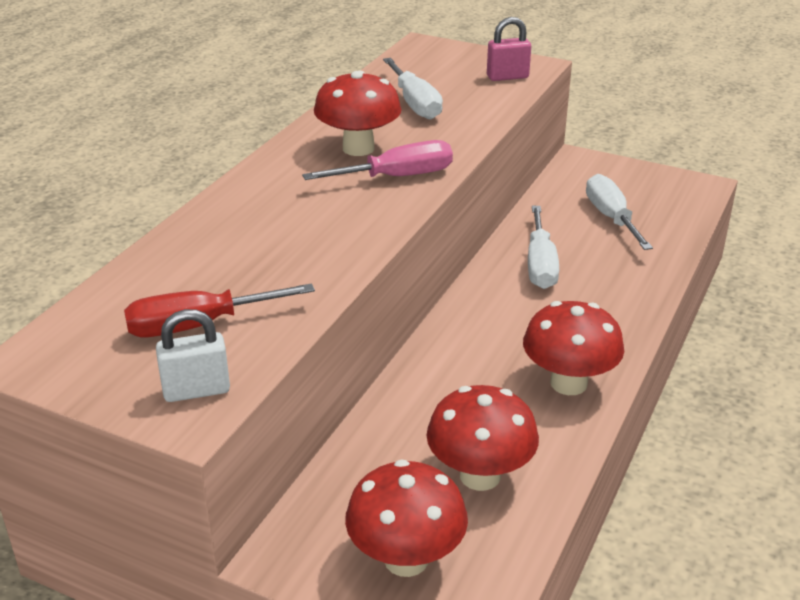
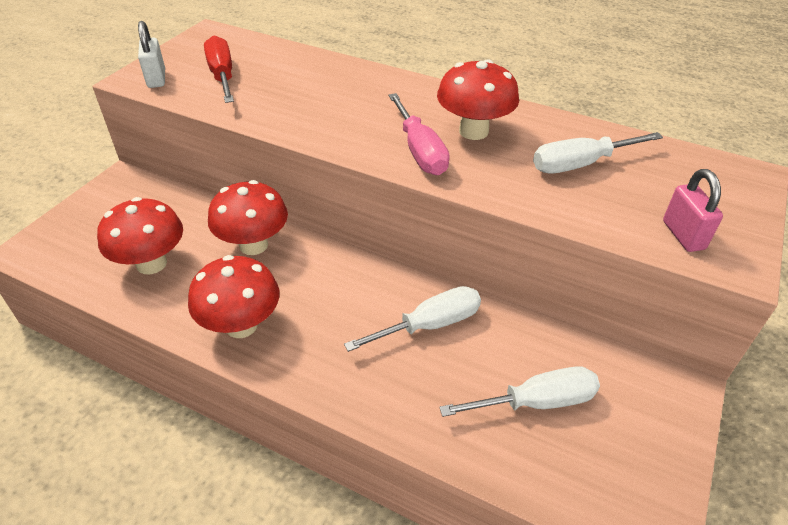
camera: 90 degrees right, 10 degrees up
red mushroom [345,460,468,577] -> red mushroom moved to [208,180,288,255]
white screwdriver [528,206,559,289] -> white screwdriver turned 150 degrees clockwise [344,286,481,352]

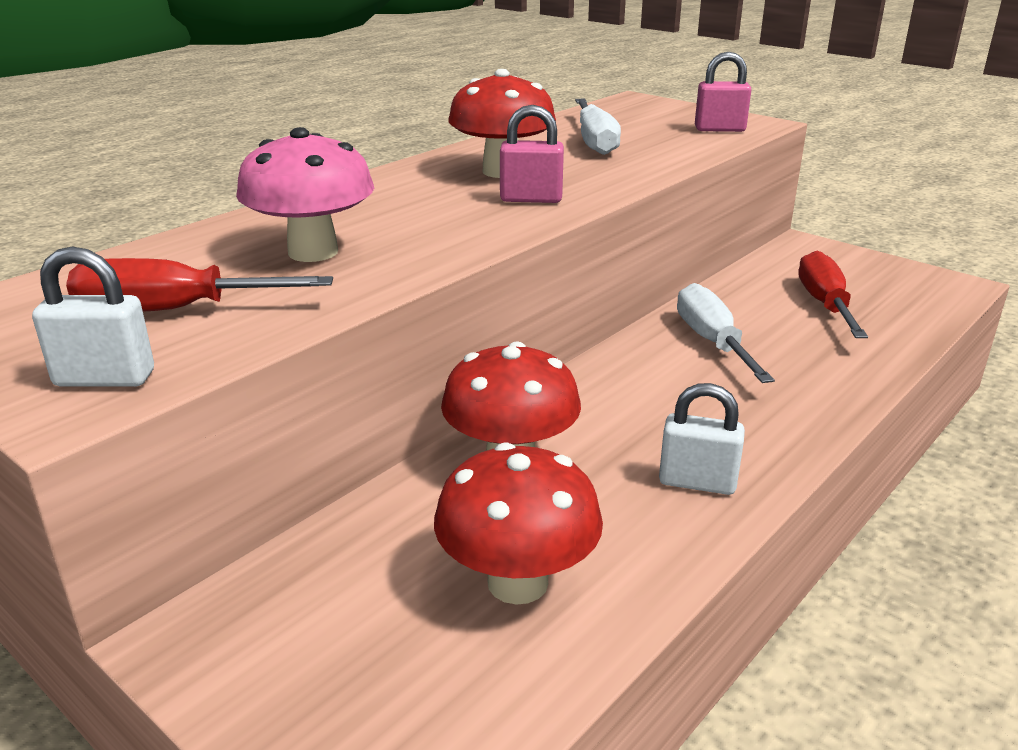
camera: 75 degrees left, 15 degrees down
red mushroom [188,255,280,338] -> white padlock [659,383,745,495]
pink screwdriver [388,93,450,175] -> pink padlock [500,105,564,203]
white screwdriver [439,366,600,417] -> red screwdriver [798,250,868,338]
none -> pink mushroom [236,127,374,262]

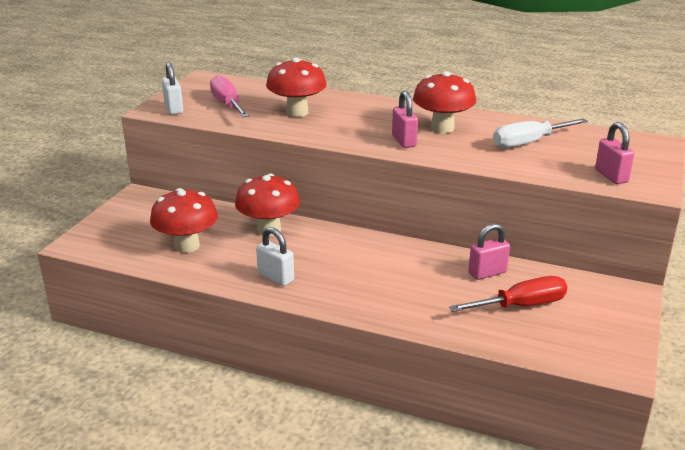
camera: 70 degrees right, 0 degrees up
red screwdriver [66,258,333,312] -> pink screwdriver [210,75,249,117]
pink mushroom [236,127,374,262] -> red mushroom [266,57,327,117]
white padlock [659,383,745,495] -> white padlock turned 45 degrees counterclockwise [256,227,294,286]
white screwdriver [677,283,775,383] -> none
none -> pink padlock [469,223,510,280]

